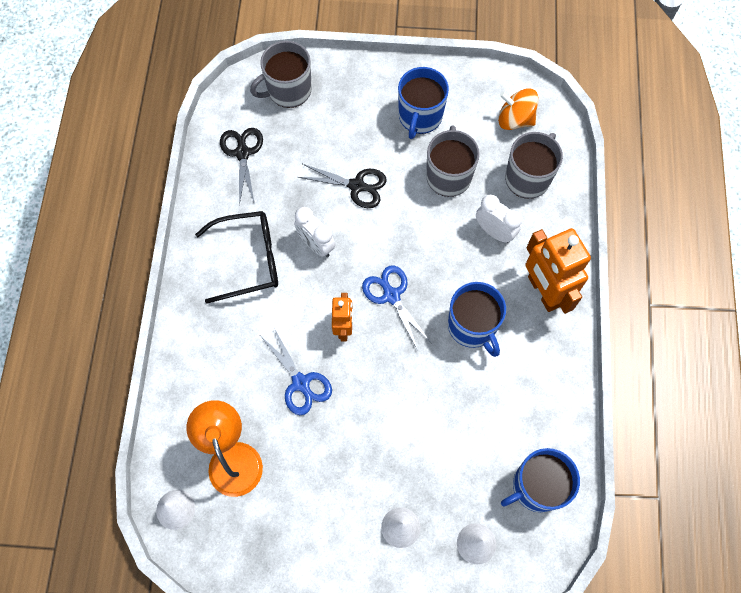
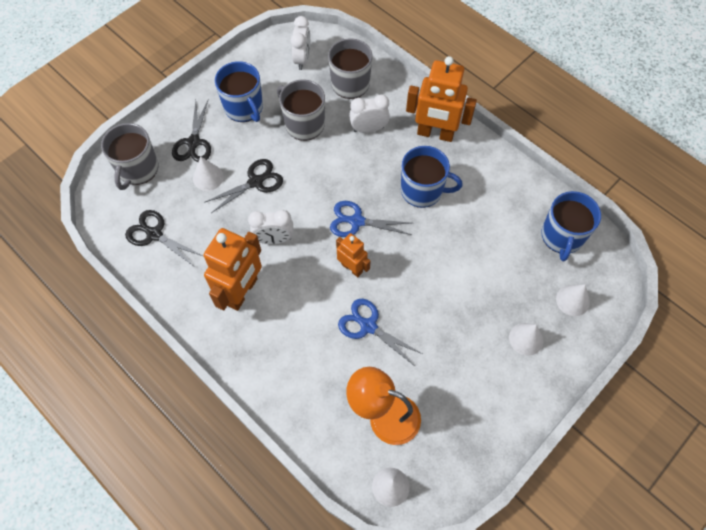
camera: 50 degrees left, 5 degrees down
black glasses [195,211,278,304] -> orange robot [203,228,262,311]
blue scissors [261,328,332,415] -> blue scissors turned 150 degrees counterclockwise [338,299,422,365]
orange spinning top [498,88,539,130] -> white clock [291,16,310,70]
none -> black scissors [172,99,211,162]
none -> white cone [193,156,224,191]

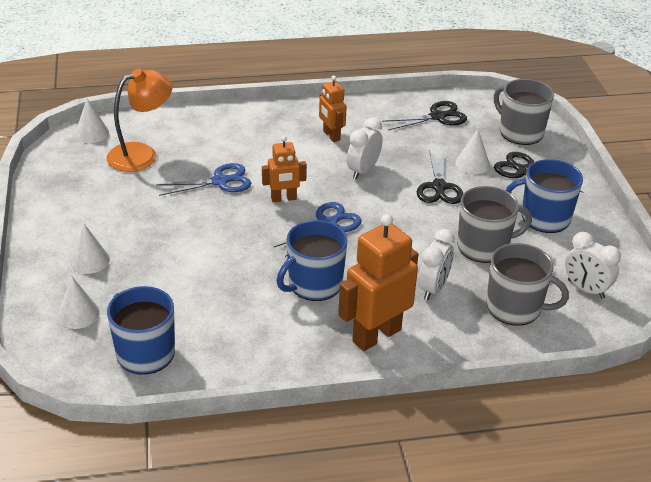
camera: 125 degrees right, 25 degrees down
orange robot [203,228,262,311] -> orange robot [319,75,347,142], size x0.57

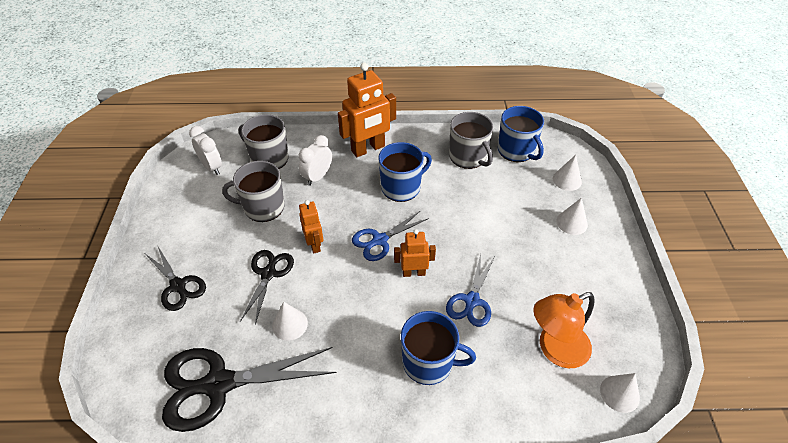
camera: 170 degrees left, 10 degrees up
blue scissors [156,163,251,196] -> blue scissors turned 60 degrees counterclockwise [446,254,494,327]
orange robot [319,75,347,142] -> orange robot moved to [299,200,323,254]
white clock [347,117,383,179] -> none
black scissors [382,101,467,130] -> black scissors [162,347,337,432], size x1.73
white cone [455,129,490,174] -> white cone moved to [272,301,308,341]
grey mug [494,79,554,145] -> grey mug moved to [449,112,493,169]
blue mug [506,159,583,233] -> blue mug moved to [401,311,476,385]

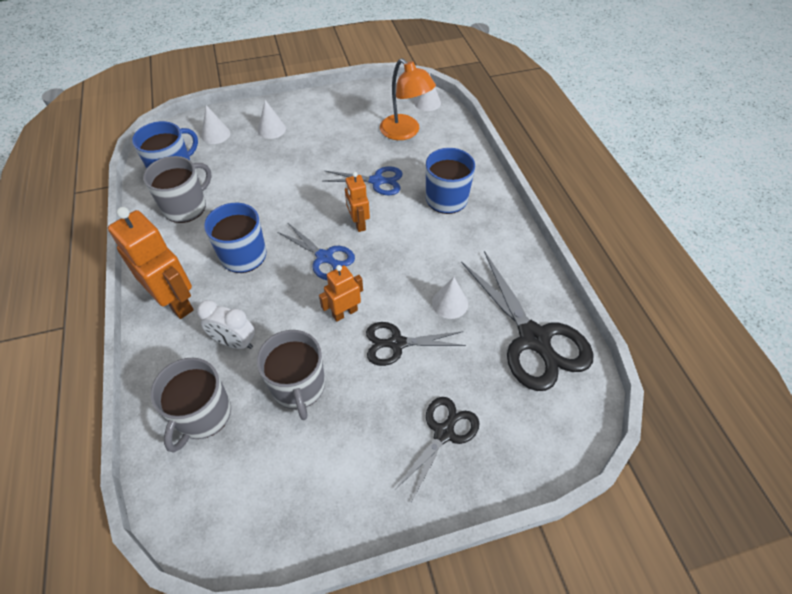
camera: 105 degrees left, 5 degrees up
white clock [189,126,222,175] -> none

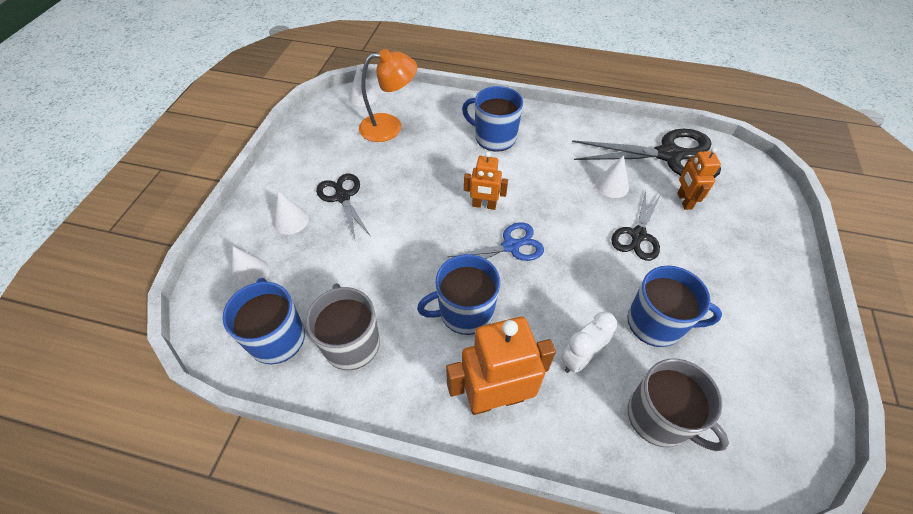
camera: 60 degrees left, 0 degrees up
grey mug [257,330,325,420] -> blue mug [627,266,722,347]
orange robot [319,265,363,322] -> orange robot moved to [677,147,721,210]
blue scissors [323,166,403,195] -> none
black scissors [395,397,480,500] -> black scissors moved to [316,173,370,239]

